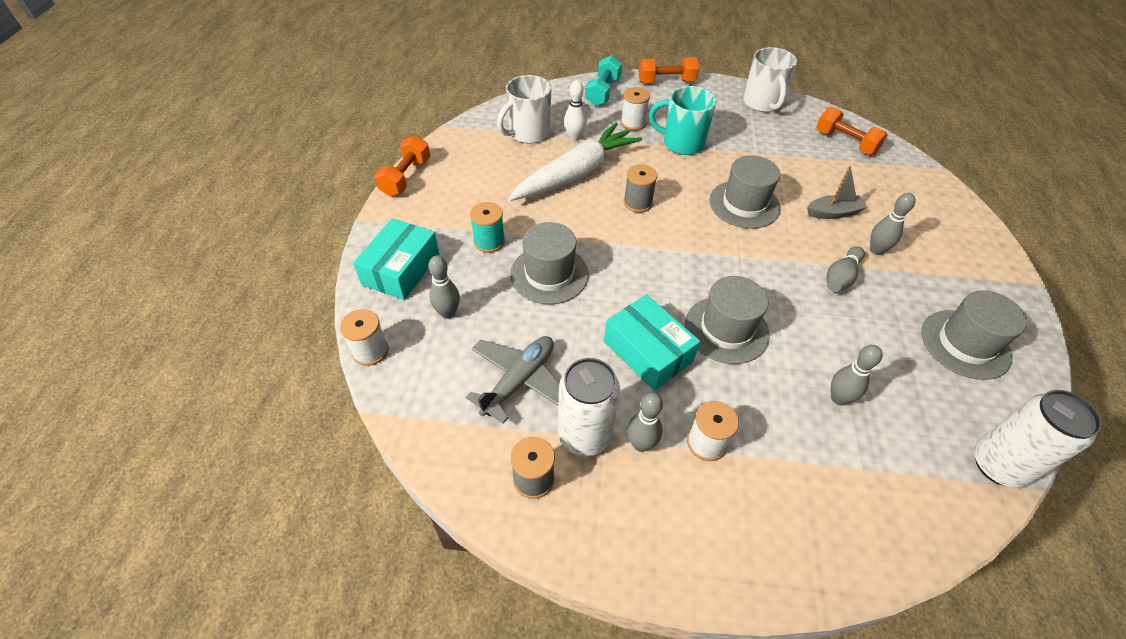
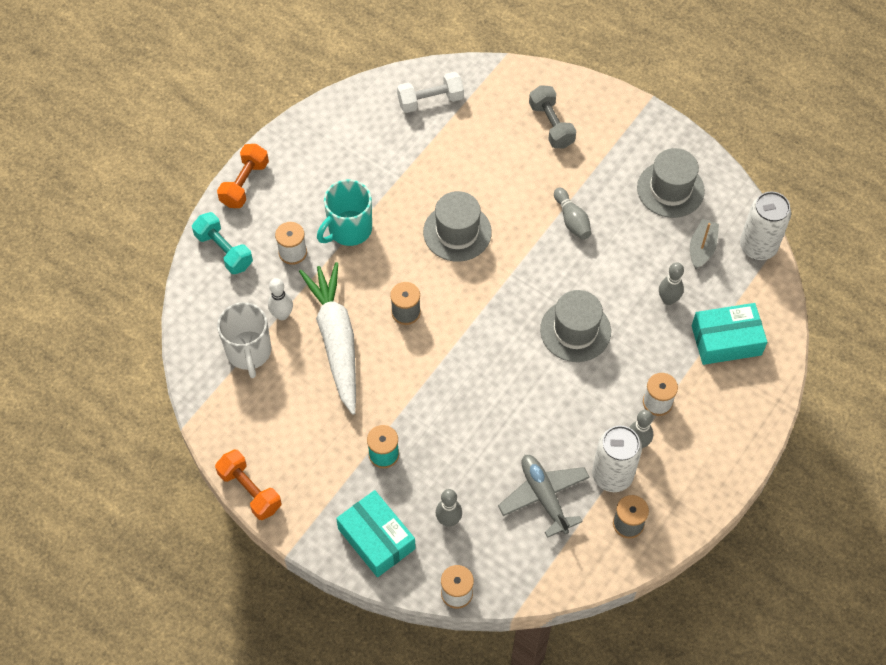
camera: 60 degrees left, 10 degrees up
grey hat [510,222,588,304] -> none
turquoise box [604,294,700,390] -> turquoise box moved to [692,303,767,365]
white mug [743,47,797,112] -> none
grey boat [807,166,867,219] -> grey boat moved to [690,219,719,269]
orange dumbbell [816,107,888,155] -> white dumbbell [397,72,464,113]
grey bowling pin [870,193,916,255] -> none
none -> grey dumbbell [529,85,576,148]

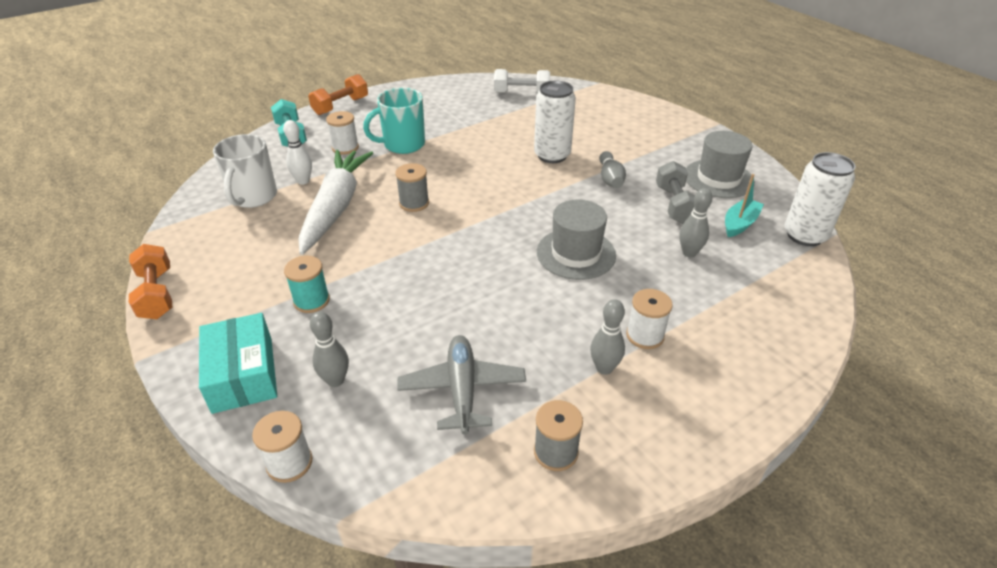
camera: 20 degrees right, 20 degrees down
grey hat [423,191,492,262] -> none
grey dumbbell [529,85,576,148] -> grey dumbbell moved to [656,161,695,224]
white can [592,425,642,492] -> white can moved to [534,81,576,163]
grey boat [690,219,719,269] -> turquoise boat [725,174,764,237]
turquoise box [692,303,767,365] -> none

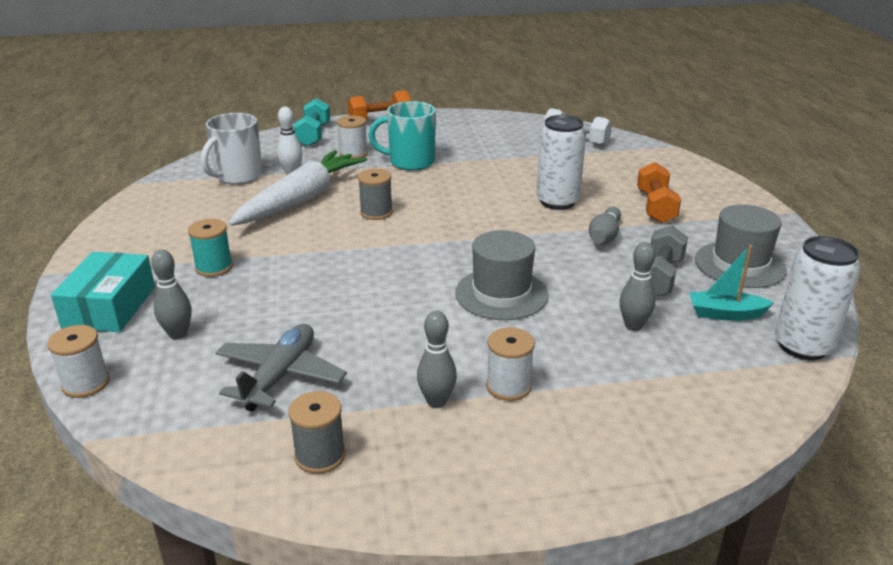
camera: 25 degrees right, 10 degrees down
orange dumbbell [129,244,172,319] -> orange dumbbell moved to [637,162,681,223]
turquoise boat [725,174,764,237] -> turquoise boat turned 150 degrees counterclockwise [689,245,774,321]

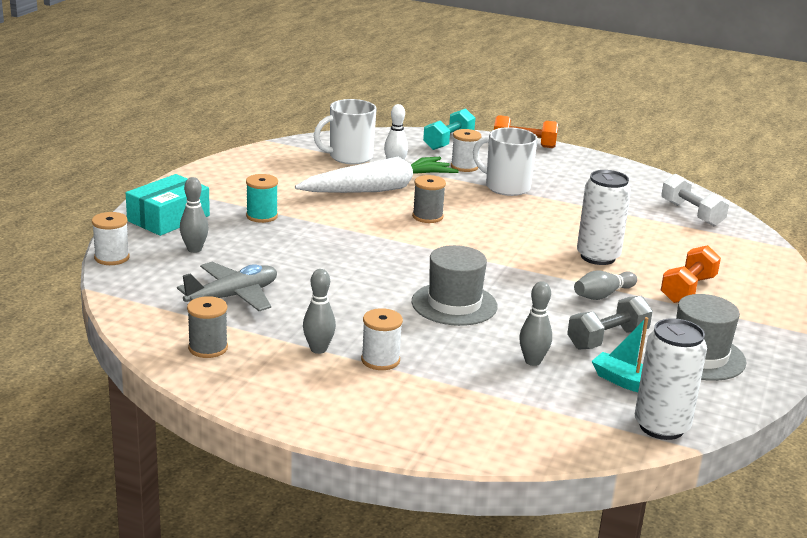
camera: 30 degrees right, 5 degrees down
turquoise mug [369,101,436,171] -> white mug [473,127,538,196]

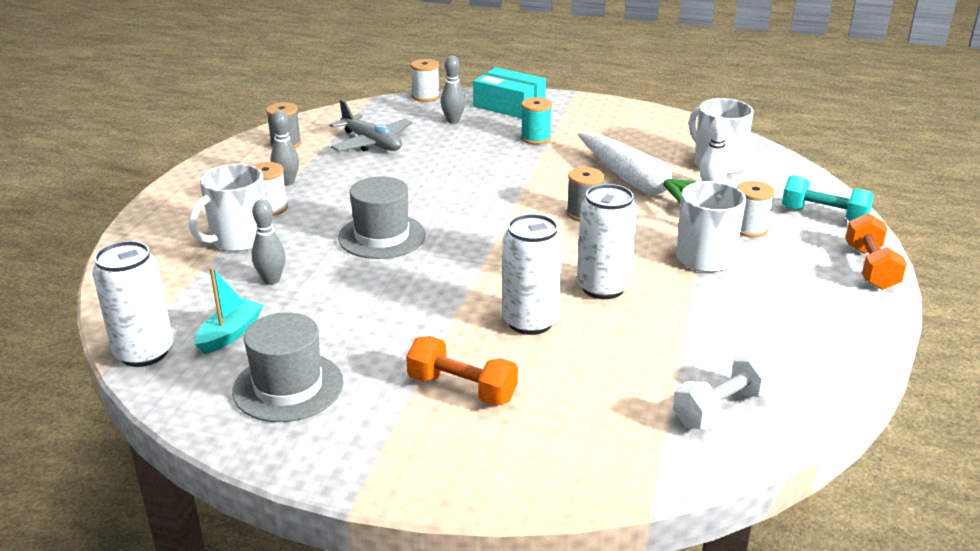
camera: 85 degrees right, 5 degrees up
grey dumbbell [567,296,653,349] -> none
grey bowling pin [574,270,637,300] -> none
none -> white mug [189,164,265,252]
none -> white can [577,184,637,299]

